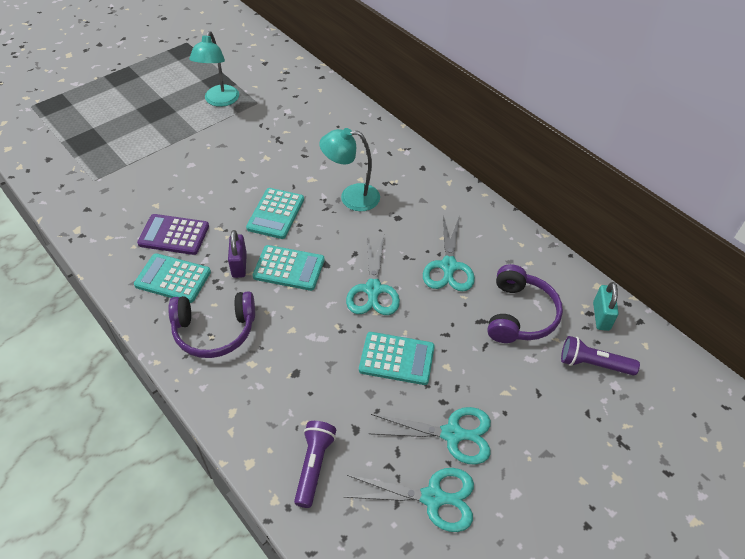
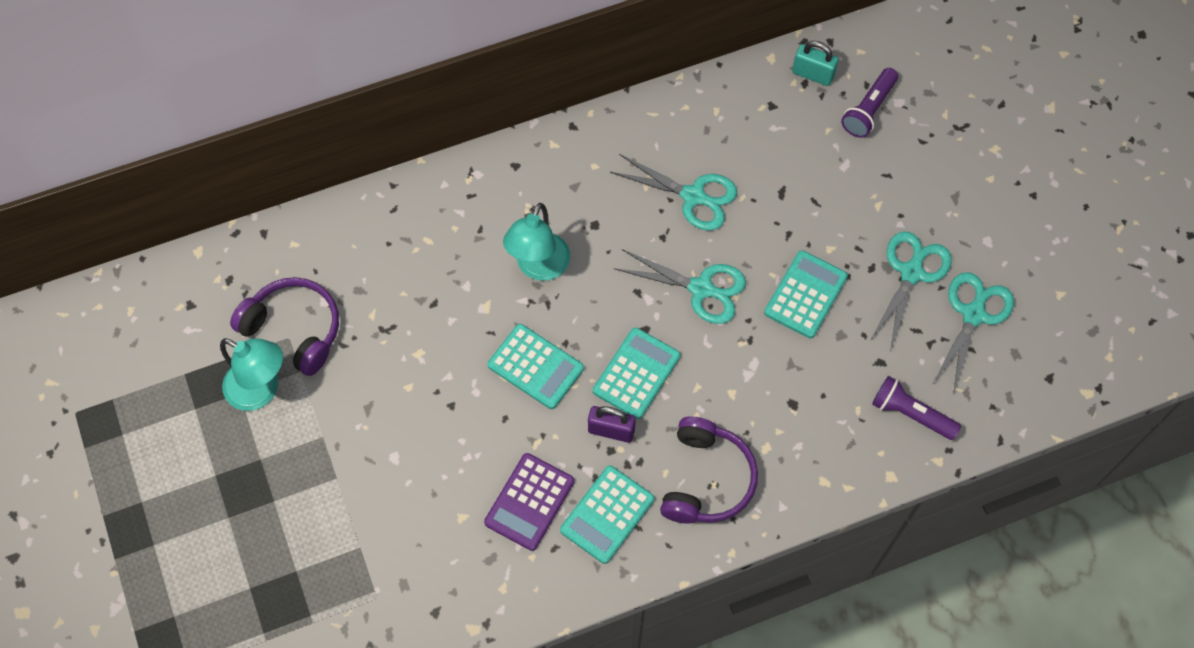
camera: 70 degrees left, 15 degrees up
purple headphones [487,264,563,343] -> purple headphones moved to [230,277,339,376]

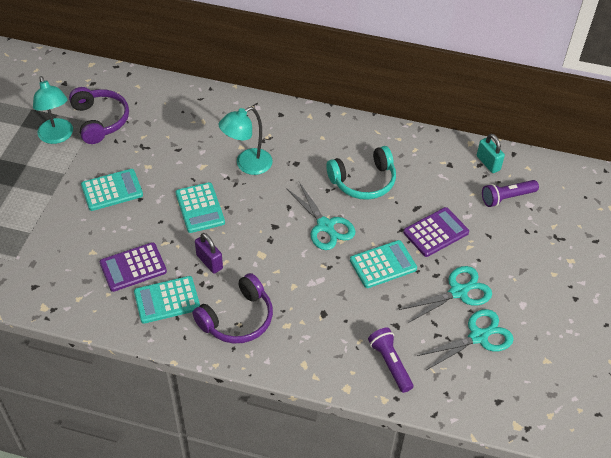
camera: 35 degrees right, 15 degrees down
turquoise calculator [593,327,680,419] -> turquoise calculator moved to [81,169,143,211]
turquoise scissors [610,154,737,231] -> turquoise headphones [326,146,396,200]
none -> purple calculator [403,207,469,257]

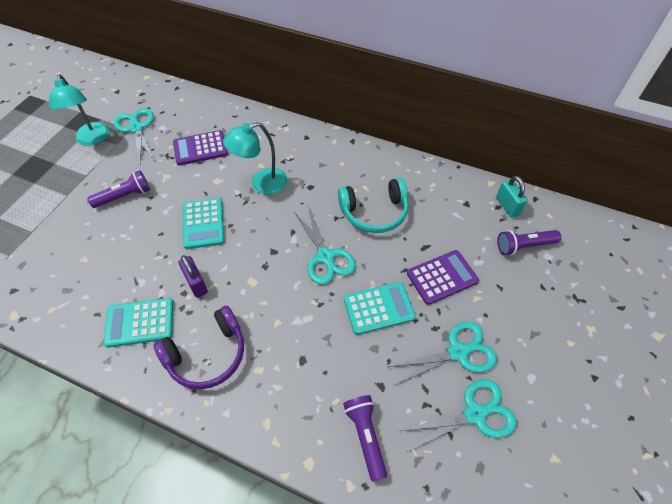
camera: 10 degrees right, 5 degrees up
purple headphones [69,87,129,144] -> turquoise scissors [113,108,154,164]
turquoise calculator [81,169,143,211] -> purple flashlight [87,171,150,208]
purple calculator [100,242,167,292] -> purple calculator moved to [173,130,228,166]

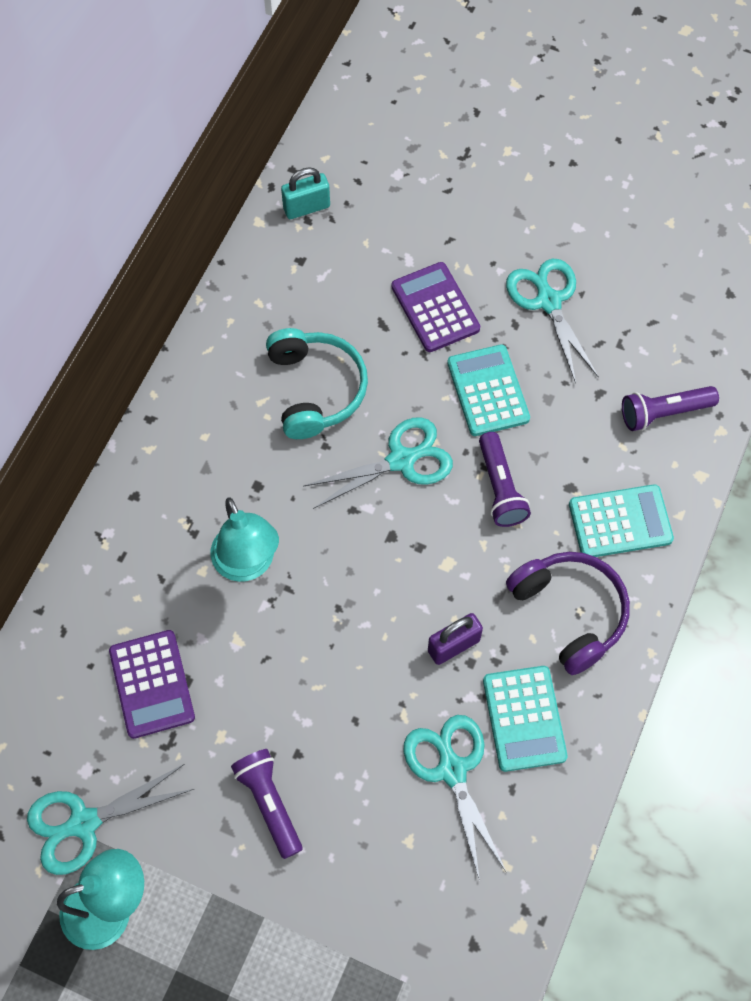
camera: 90 degrees left, 10 degrees up
turquoise calculator [183,198,224,249] -> turquoise calculator moved to [569,484,674,557]
turquoise scissors [400,379,517,452] -> turquoise scissors moved to [404,715,506,881]
purple flashlight [497,230,561,255] -> purple flashlight moved to [479,432,531,527]

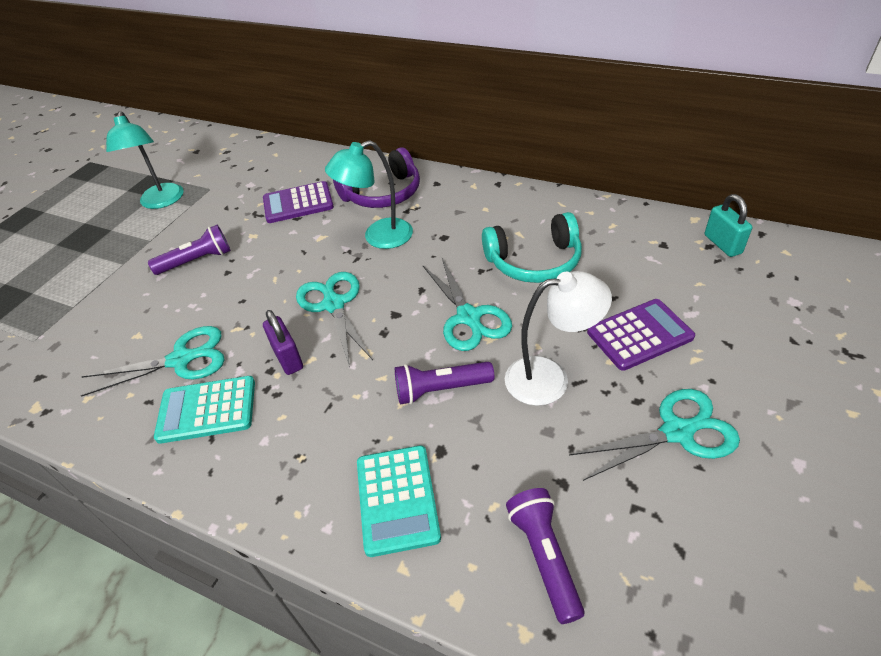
camera: 95 degrees right, 20 degrees down
turquoise scissors [27,764,194,875] -> turquoise scissors moved to [296,272,373,368]
turquoise calculator [447,344,530,436] -> white lamp [505,271,612,406]
purple headphones [506,552,630,675] -> purple headphones moved to [333,147,420,208]

